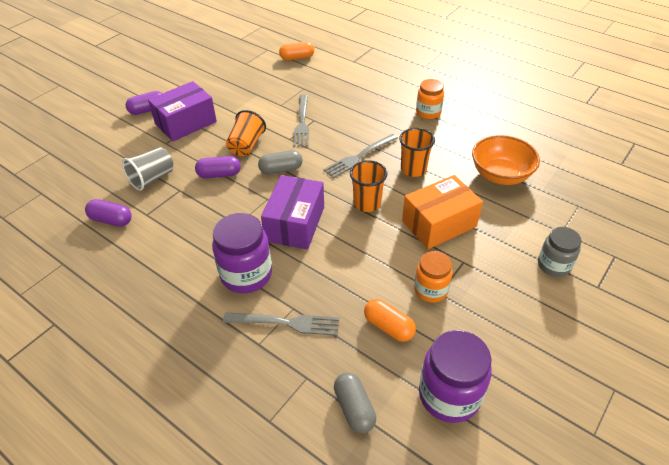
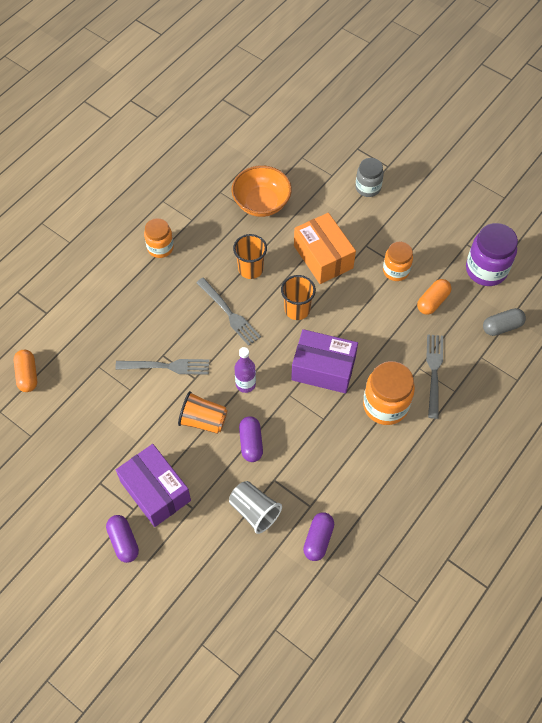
camera: 90 degrees left, 15 degrees up
purple jar [212,213,272,293] -> orange jar [363,361,415,425]
grey capsule [258,150,303,174] -> purple bottle [235,347,256,393]

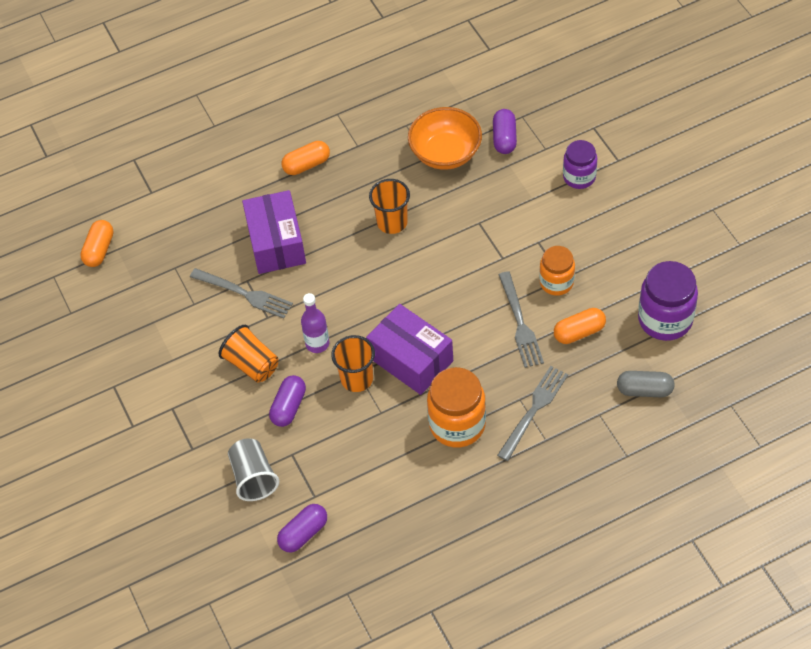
camera: 30 degrees right, 5 degrees down
purple capsule [106,515,139,563] -> purple capsule moved to [493,109,517,154]
purple box [116,444,191,527] -> purple box moved to [242,190,306,274]
orange jar [144,218,174,258] -> orange capsule [282,141,330,175]
grey fork [196,278,261,346] -> grey fork moved to [498,271,544,368]
orange cup [281,275,316,320] -> orange cup moved to [331,335,375,392]
orange box [294,213,356,284] -> none
grey jar [355,158,384,197] -> purple jar [563,140,597,189]

